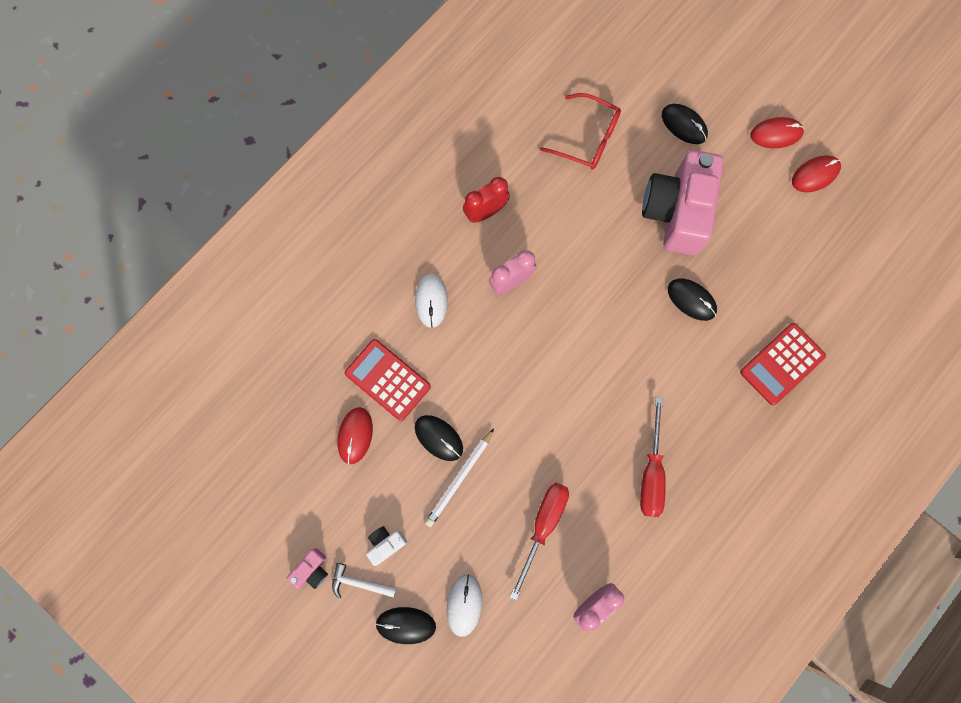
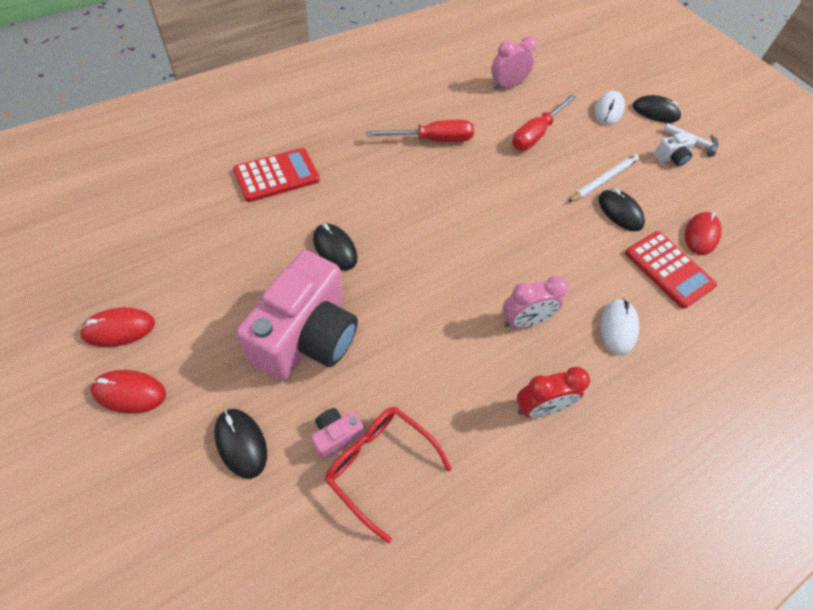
camera: 170 degrees left, 20 degrees down
pink camera [286,548,328,589] -> pink camera moved to [311,408,363,460]
red screwdriver [640,397,666,517] -> red screwdriver turned 60 degrees clockwise [366,120,474,142]

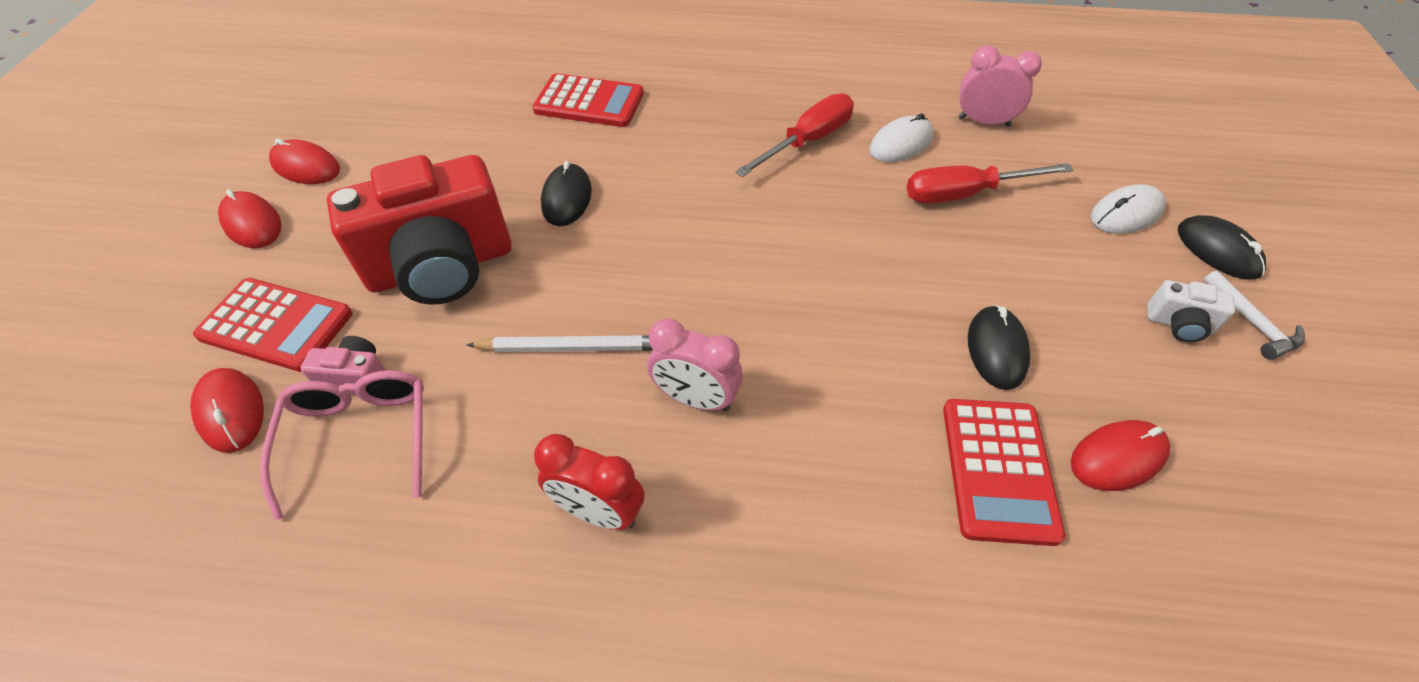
camera: 45 degrees right, 5 degrees down
black mouse [214,409,267,479] -> red calculator [193,278,353,372]
pink camera [236,250,358,381] -> red camera [327,155,512,305]
red glasses [325,407,452,543] -> pink glasses [260,370,424,520]
red screwdriver [366,120,474,142] -> red screwdriver turned 75 degrees counterclockwise [735,93,854,177]
white pencil [568,154,639,202] -> white pencil moved to [467,335,653,352]
white mouse [600,299,639,355] -> white mouse moved to [869,113,934,162]
none -> red mouse [190,368,264,453]

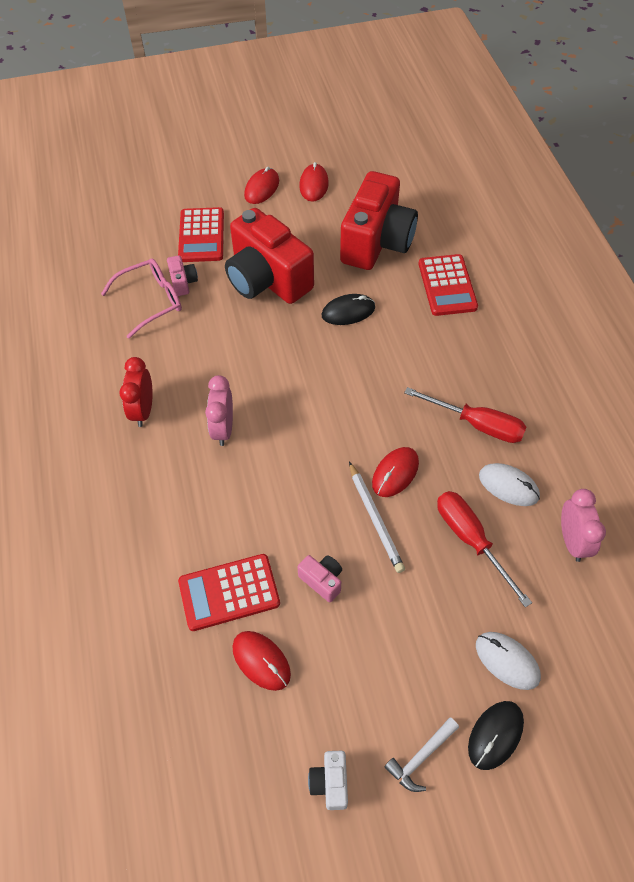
camera: 70 degrees right, 5 degrees up
red mouse [190,368,264,453] -> red mouse moved to [372,447,419,497]
white pencil [467,335,653,352] -> white pencil moved to [349,462,405,573]
black mouse [968,305,1031,390] -> pink camera [297,555,342,602]
white camera [1147,280,1235,342] -> white camera moved to [308,751,348,810]
none -> red camera [340,171,418,270]

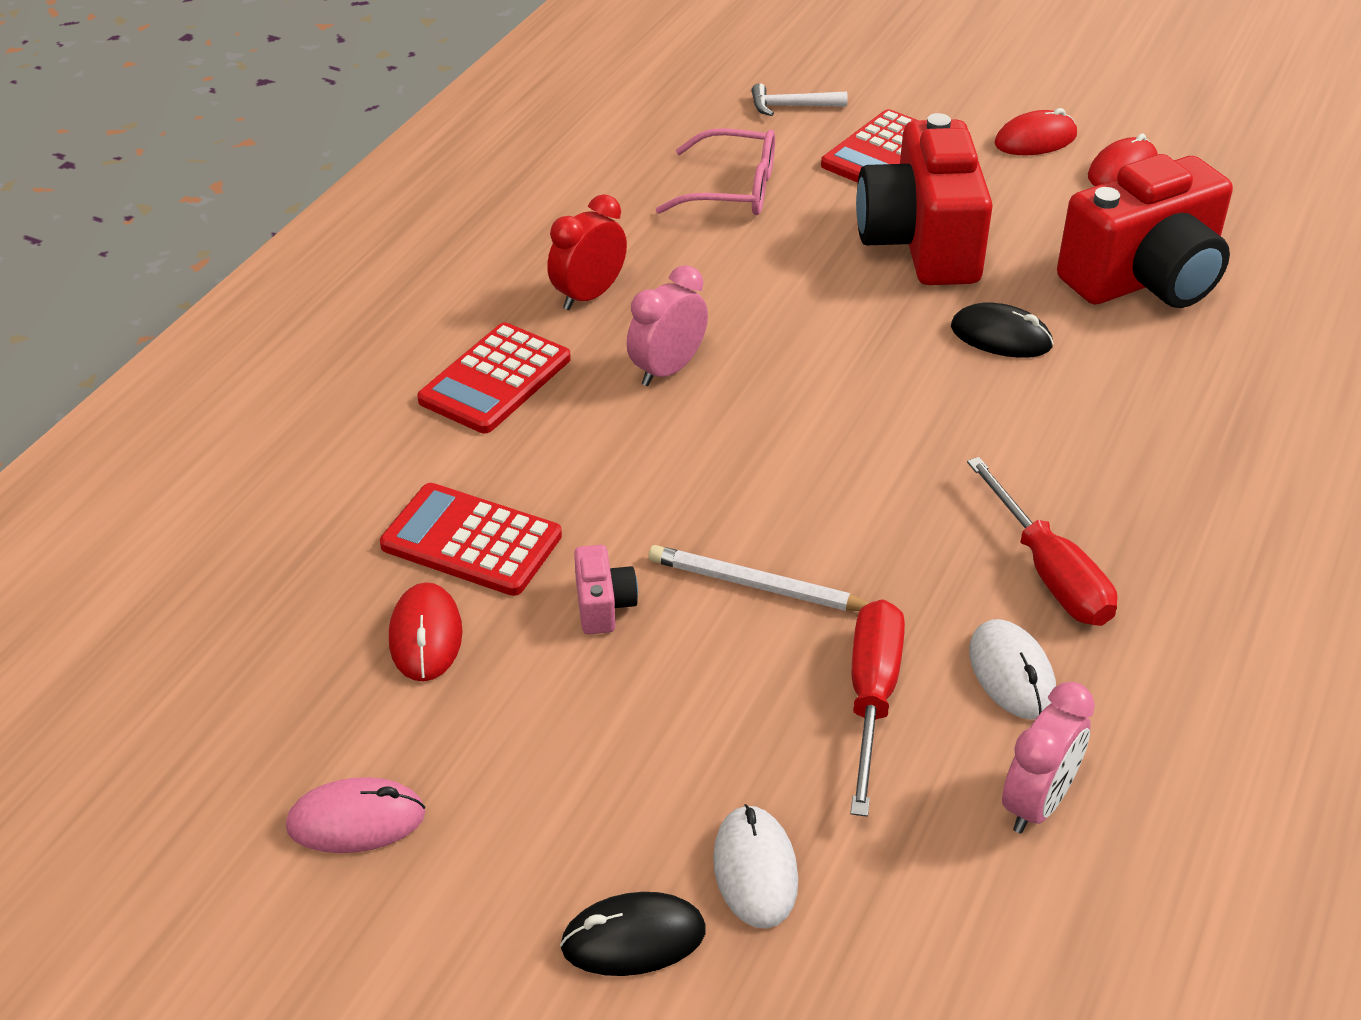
camera: 40 degrees right, 15 degrees down
pink camera [167,255,198,296] -> none
white camera [308,751,348,810] -> pink mouse [286,777,425,853]
white pencil [349,462,405,573] -> white pencil turned 90 degrees clockwise [648,545,869,611]
red mouse [372,447,419,497] -> none
white hammer [384,717,459,792] -> white hammer moved to [751,83,848,116]
red calculator [419,254,478,316] -> red calculator moved to [417,322,571,433]

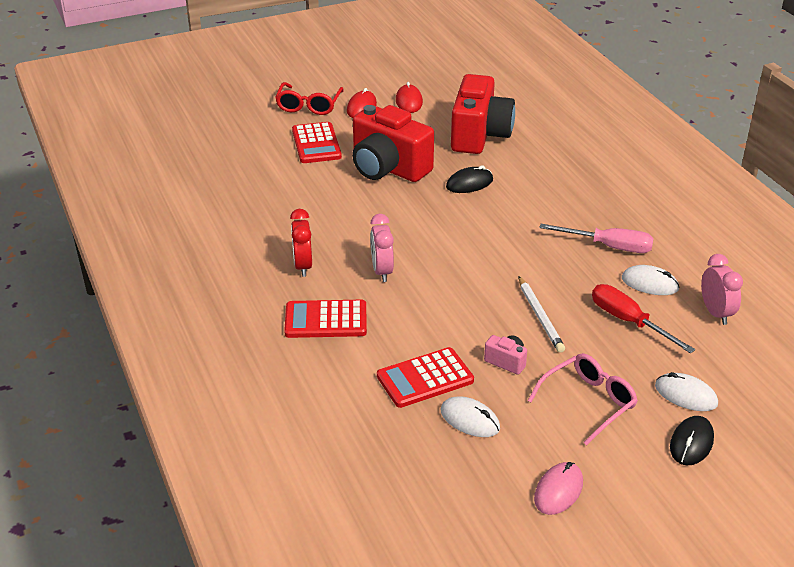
camera: 50 degrees left, 5 degrees down
red mouse [389,582,463,681] -> white mouse [441,397,500,437]
red calculator [417,322,571,433] -> red calculator turned 105 degrees clockwise [284,300,367,338]
white pencil [648,545,869,611] -> white pencil turned 75 degrees counterclockwise [519,276,565,353]
pink glasses [656,128,775,215] -> pink glasses moved to [528,353,638,446]
white hammer [751,83,848,116] -> none
red screwdriver [967,457,1117,626] -> pink screwdriver [539,224,654,253]
none -> red glasses [275,82,343,115]

